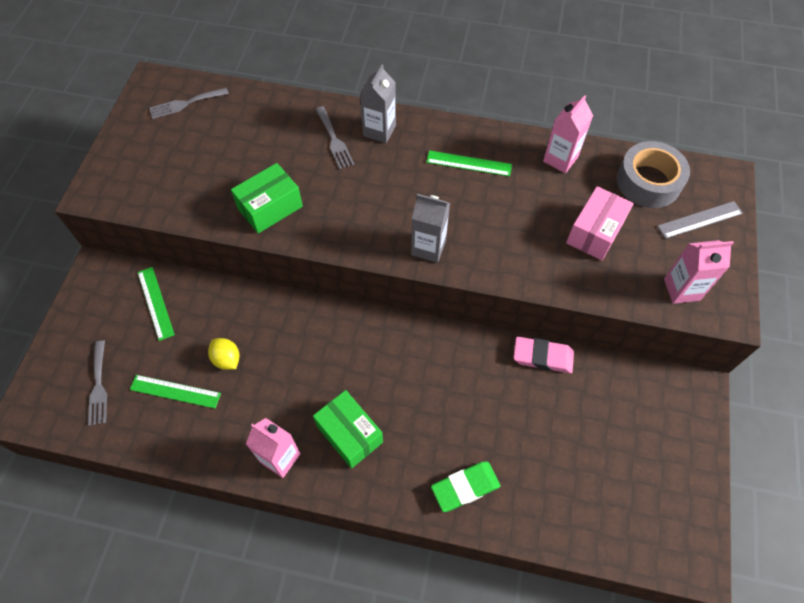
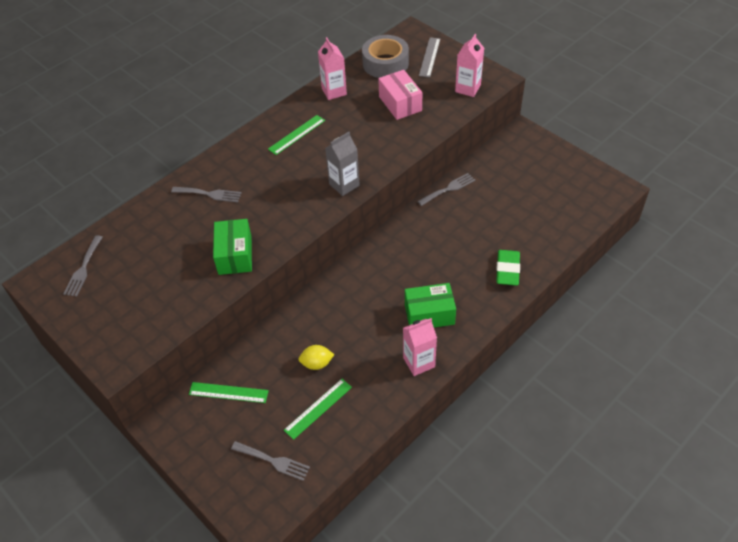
camera: 55 degrees left, 10 degrees down
grey carton [360,65,396,143] -> none
pink eraser [513,337,574,373] -> grey fork [417,173,475,206]

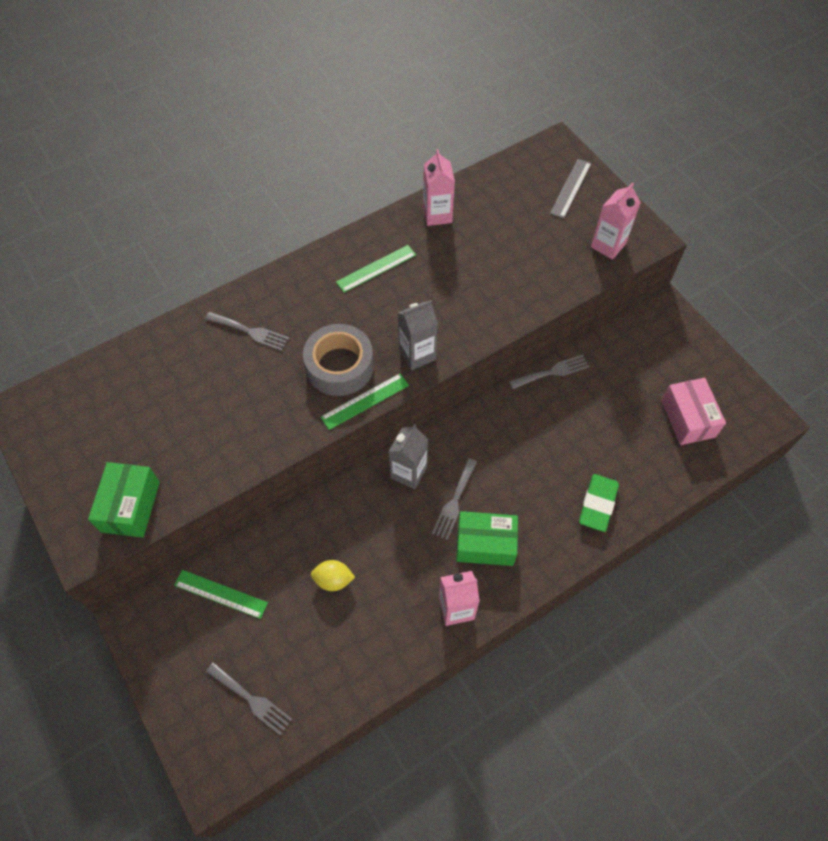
camera: 10 degrees right, 10 degrees up
grey fork [63,235,103,297] -> grey fork moved to [432,458,477,540]
green box [213,219,252,275] -> green box moved to [88,462,160,538]
green ruler [284,379,352,440] -> green ruler moved to [320,374,409,430]
grey tape [362,35,409,78] -> grey tape moved to [303,324,374,396]
pink box [378,70,422,120] -> pink box moved to [661,378,726,445]
none -> grey carton [389,424,428,489]

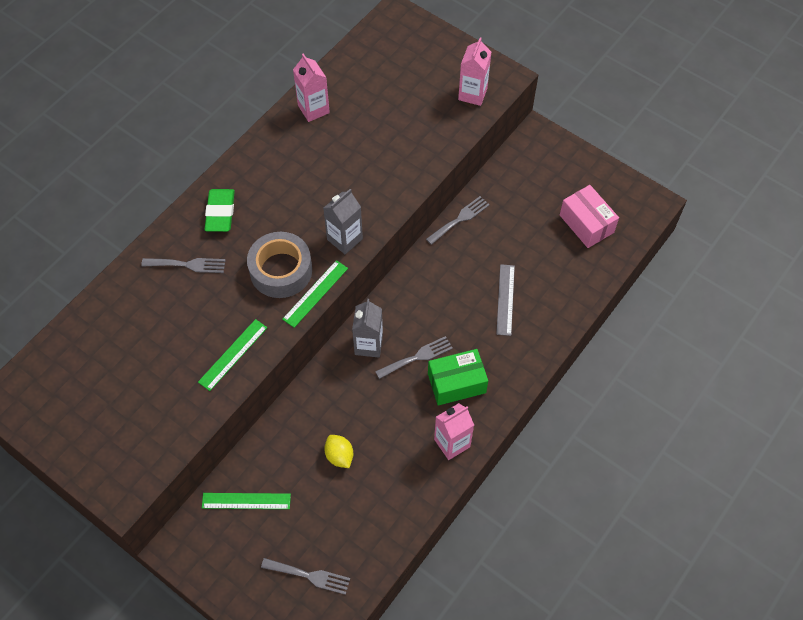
camera: 20 degrees left, 0 degrees up
green box [88,462,160,538] -> none
yellow lemon [311,560,355,591] -> yellow lemon turned 75 degrees clockwise [324,435,353,468]
green ruler [336,245,416,292] -> green ruler moved to [198,319,267,391]
grey fork [432,458,477,540] -> grey fork turned 120 degrees counterclockwise [375,336,453,379]
grey ruler [550,159,591,219] -> grey ruler moved to [496,264,515,336]
green eraser [579,474,619,532] -> green eraser moved to [204,189,235,232]

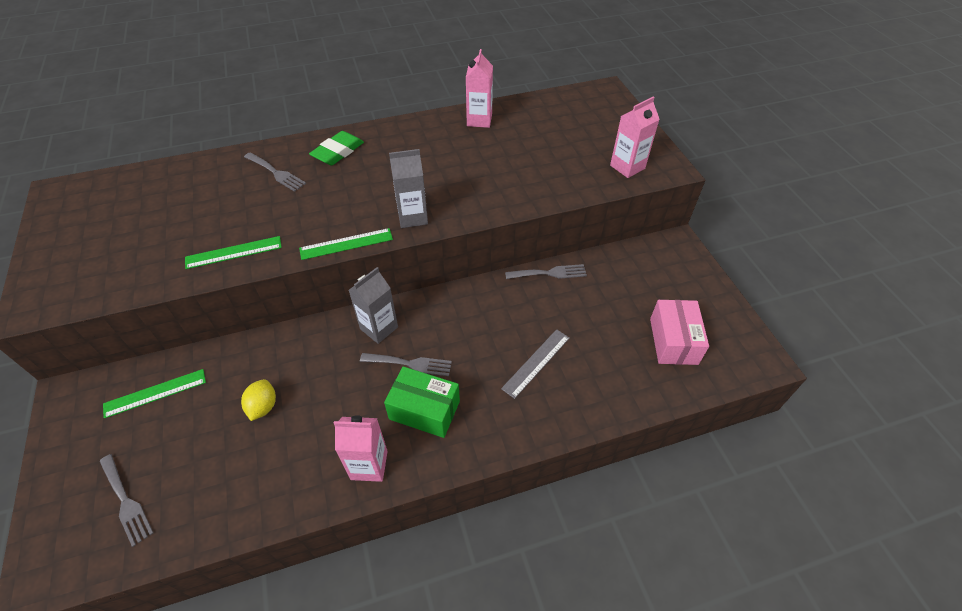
camera: 35 degrees right, 10 degrees down
green ruler [202,493,291,509] -> green ruler turned 60 degrees counterclockwise [103,369,206,418]
grey tape [247,232,312,298] -> none

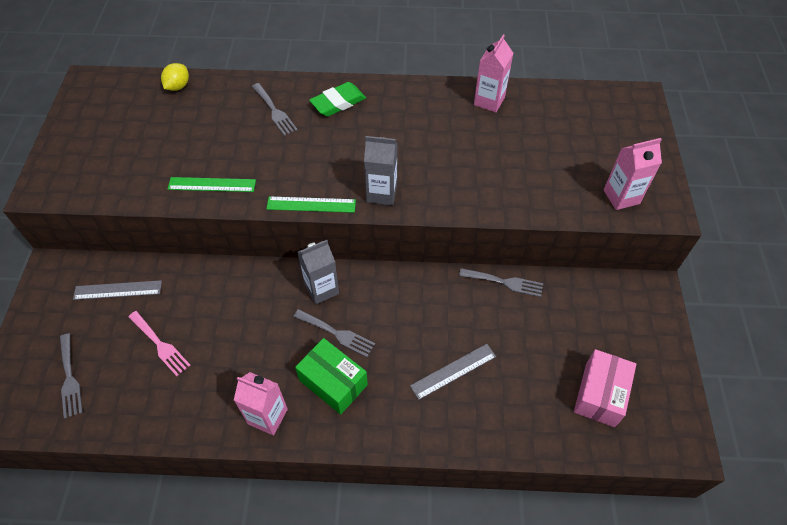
camera: 20 degrees right, 5 degrees up
green ruler [103,369,206,418] -> grey ruler [73,280,162,300]
yellow lemon [241,379,276,421] -> yellow lemon moved to [161,63,189,91]
none -> pink fork [128,311,190,376]

